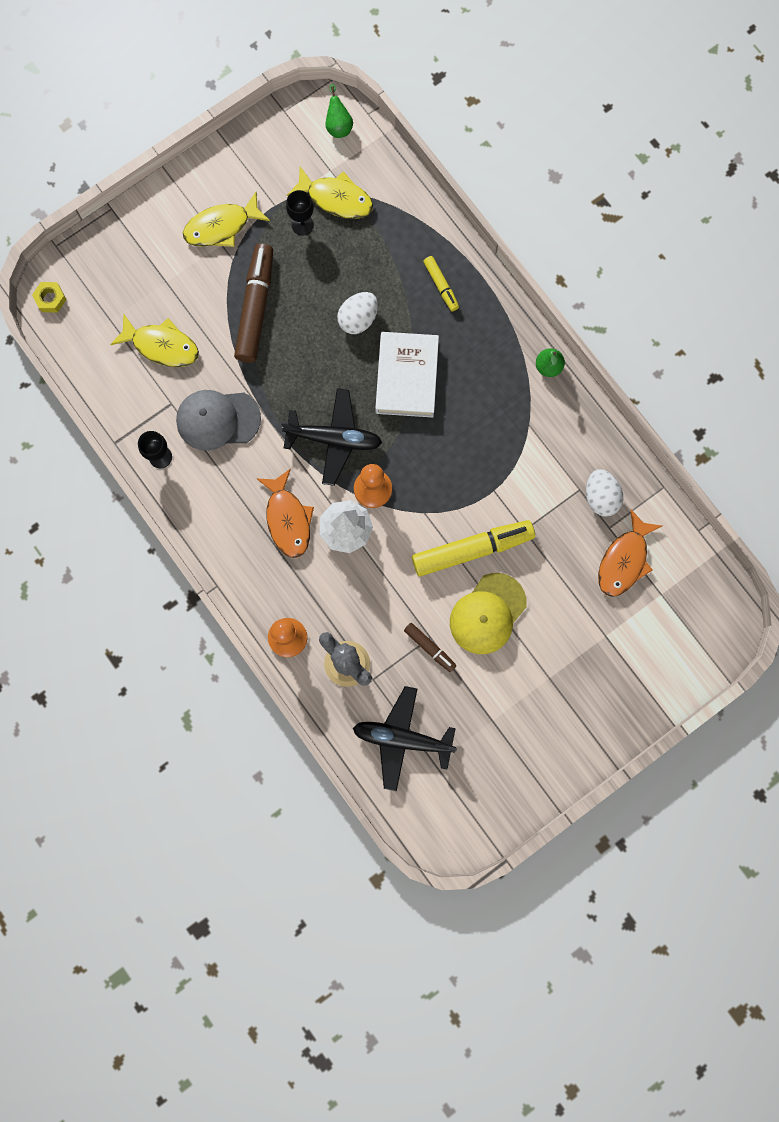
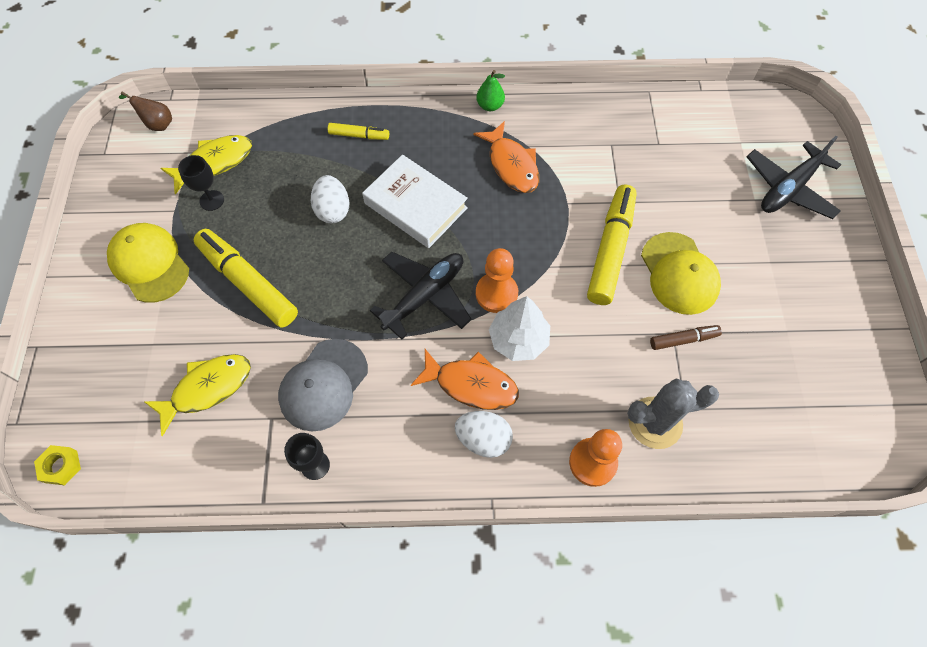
camera: 55 degrees left, 15 degrees down
yellow fish [183,192,270,247] -> yellow cap [107,223,189,303]
brown marker [234,243,273,363] -> yellow marker [194,229,298,327]
green pear [325,84,353,138] -> brown pear [119,92,172,131]
black plane [353,686,457,791] -> black plane moved to [747,136,841,219]
white egg [586,469,623,517] -> white egg moved to [455,411,513,458]
orange fish [598,509,662,597] -> orange fish moved to [473,121,539,193]

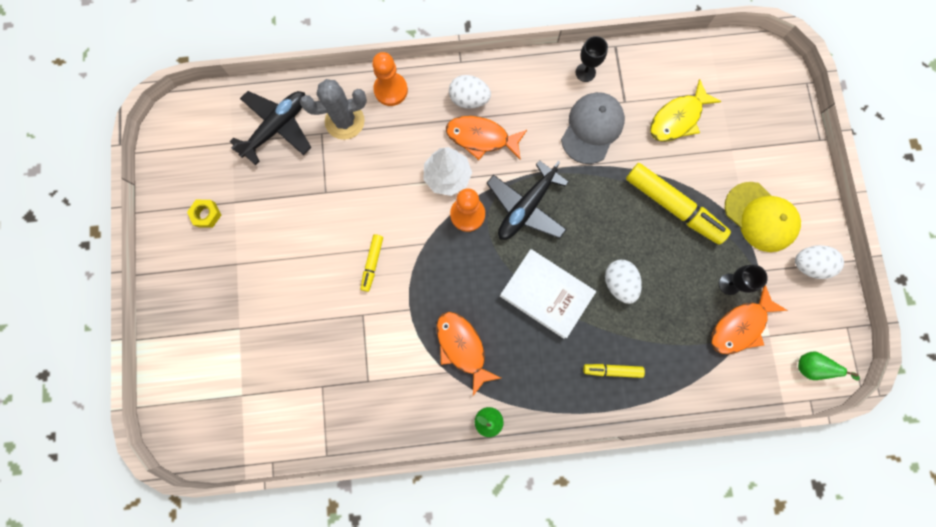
camera: 175 degrees right, 15 degrees up
yellow nut [34,445,81,485] -> yellow nut moved to [187,200,221,228]
brown pear [119,92,172,131] -> green pear [798,351,860,380]
yellow fish [161,135,252,195] -> orange fish [711,285,788,355]
yellow marker [587,185,637,305] -> yellow marker [361,234,383,292], size x0.50
yellow cap [641,232,721,315] -> none
brown marker [650,325,722,350] -> none
black plane [747,136,841,219] -> black plane moved to [230,91,311,165]
none -> white egg [795,245,844,279]

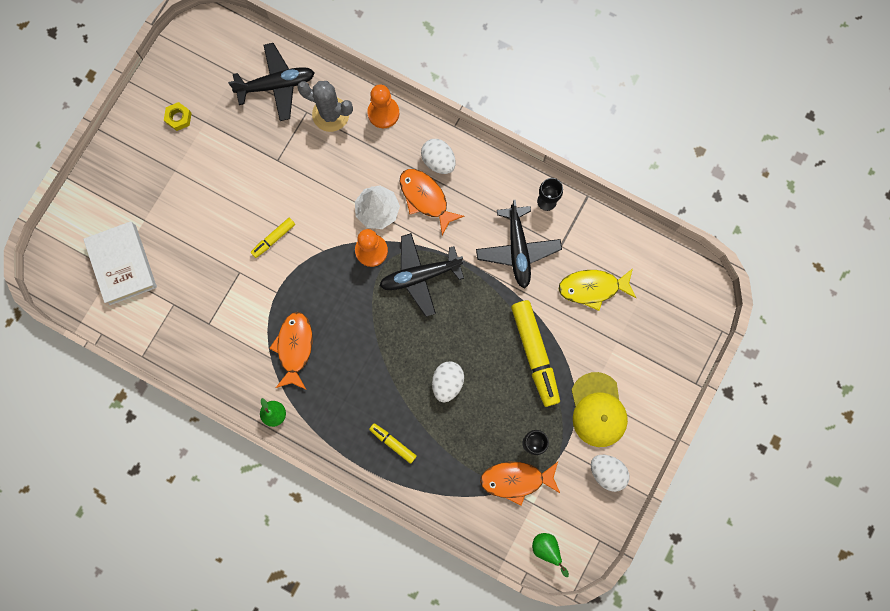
camera: 35 degrees right, 0 degrees up
white book [500,249,596,339] -> white book moved to [83,221,157,305]
grey cap [561,92,625,164] -> black plane [476,200,562,289]

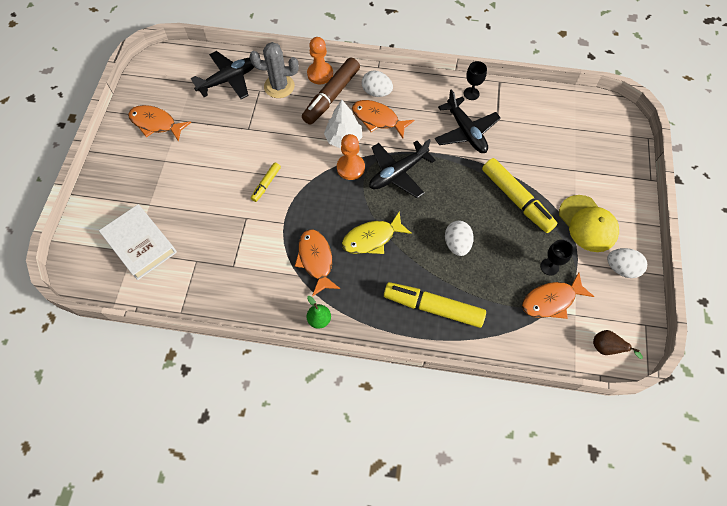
camera: 20 degrees left, 15 degrees down
yellow nut [164,102,192,131] -> orange fish [128,105,191,142]
yellow marker [369,423,417,464] -> yellow marker [384,282,486,328], size x1.99
green pear [532,533,569,577] -> brown pear [593,330,643,359]
yellow fish [558,268,636,311] -> yellow fish moved to [342,211,412,254]
none -> brown marker [302,57,360,125]

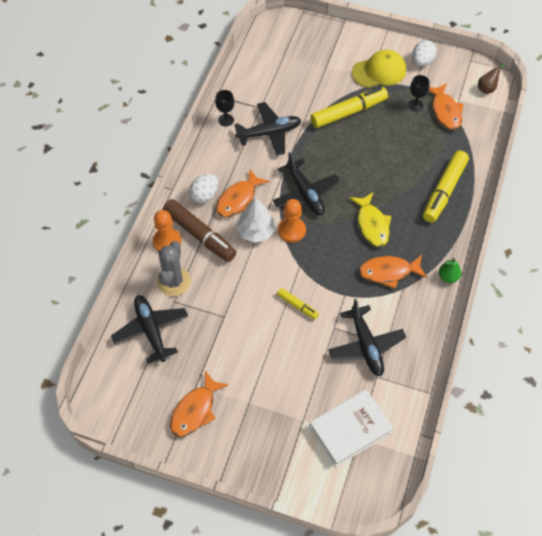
camera: 80 degrees left, 5 degrees down
white egg [445,221,474,256] -> none
none -> black plane [329,299,406,376]

